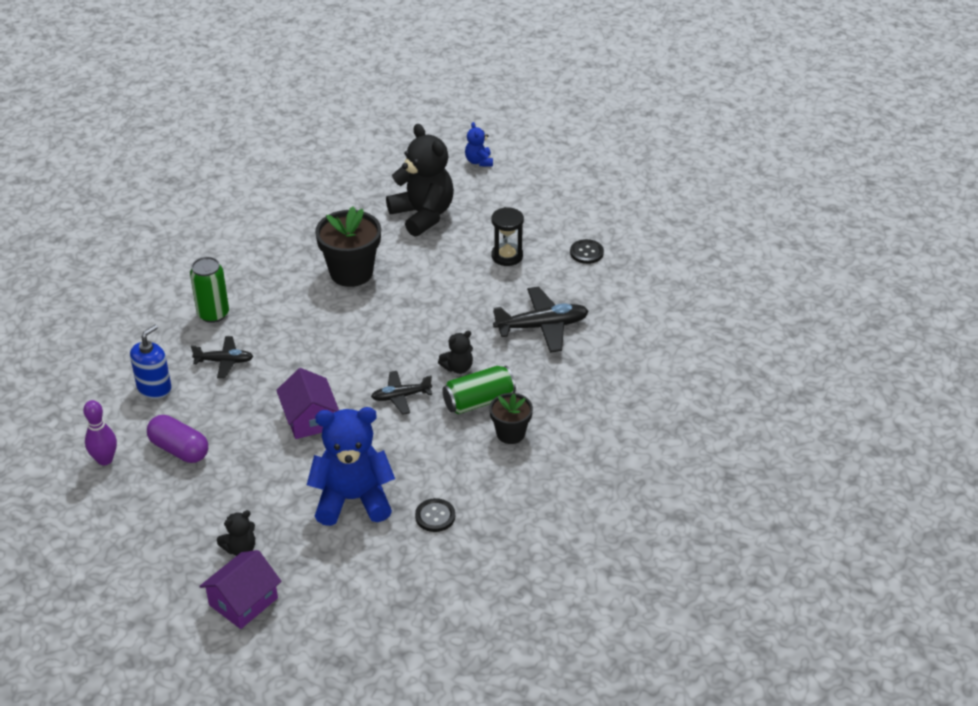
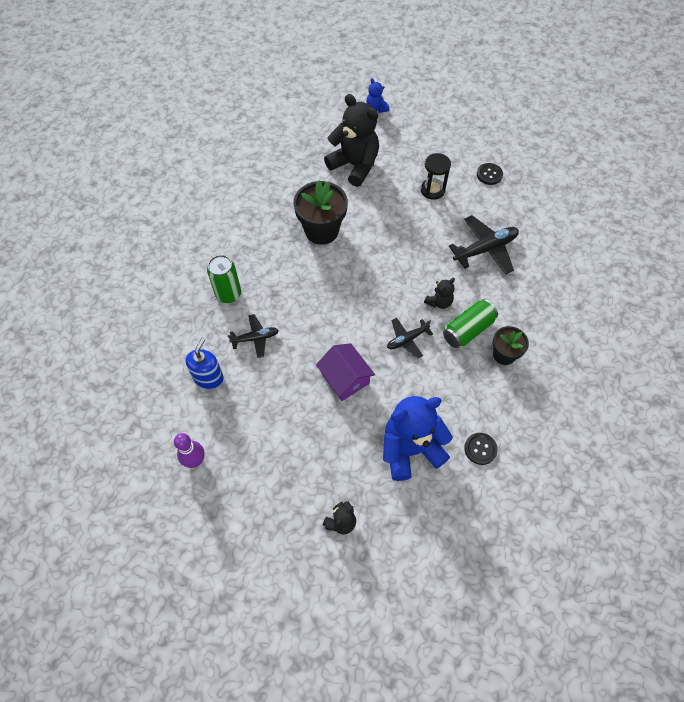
camera: 15 degrees left, 20 degrees up
purple capsule [147,415,208,463] -> none
purple house [199,550,282,629] -> none

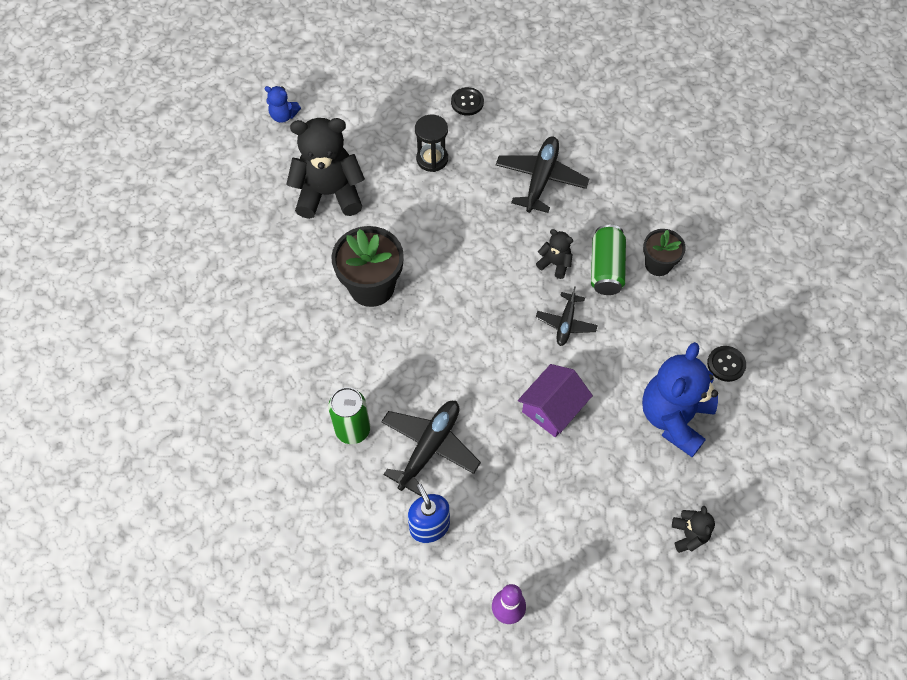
camera: 45 degrees left, 0 degrees up
black plane [228,314,279,358] -> black plane [381,401,481,496], size x1.64
purple house [316,343,375,401] -> purple house turned 60 degrees counterclockwise [518,364,593,437]
black teddy bear [424,278,455,309] -> black teddy bear turned 60 degrees counterclockwise [536,229,573,279]

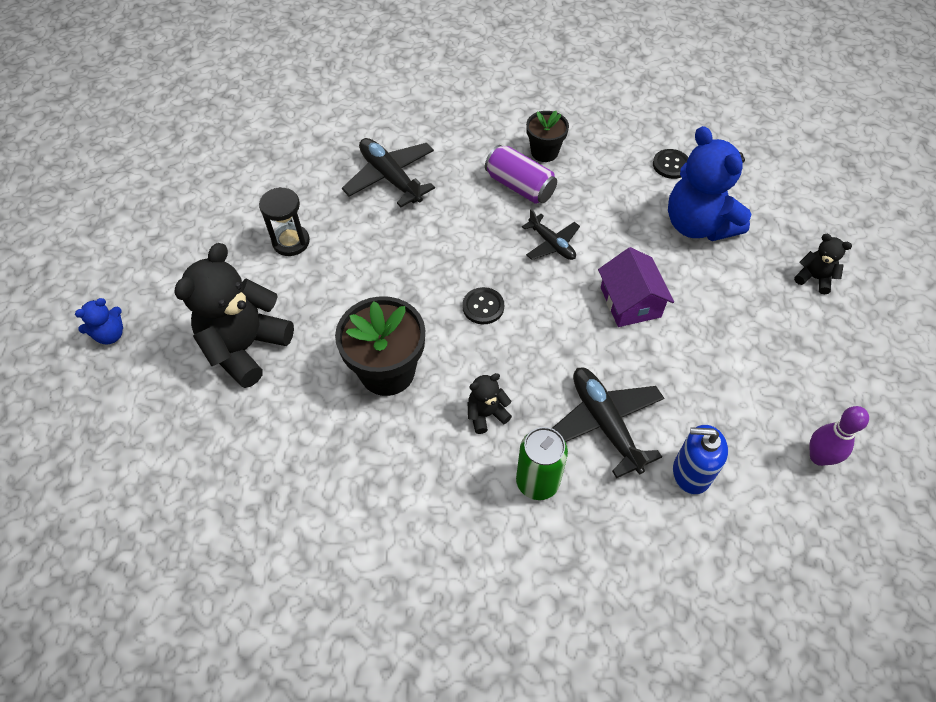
camera: 55 degrees left, 5 degrees down
black button [451,87,484,116] -> black button moved to [462,287,504,324]
black teddy bear [536,229,573,279] -> black teddy bear moved to [467,373,512,434]
green can [591,225,626,295] -> purple can [485,145,557,204]

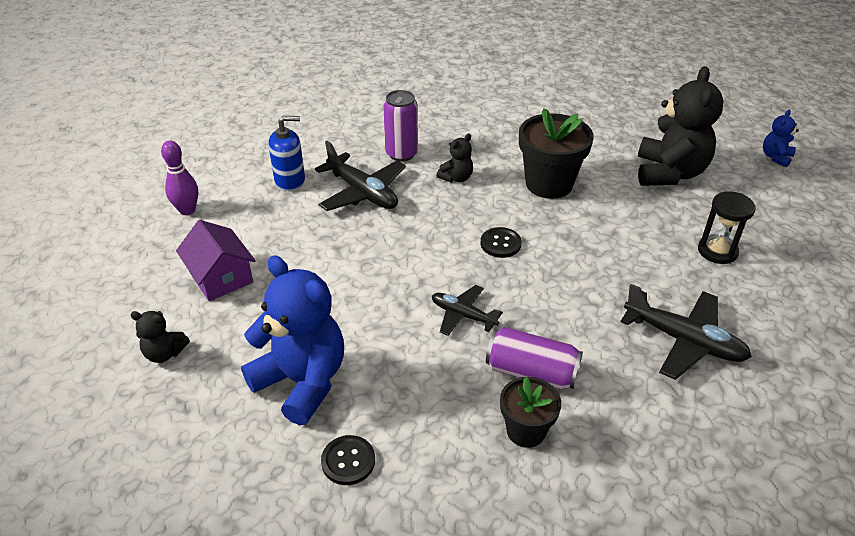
camera: 160 degrees right, 15 degrees down
green can [516,427,568,500] -> purple can [383,90,418,162]
purple house [598,247,674,327] -> purple house moved to [176,220,256,301]

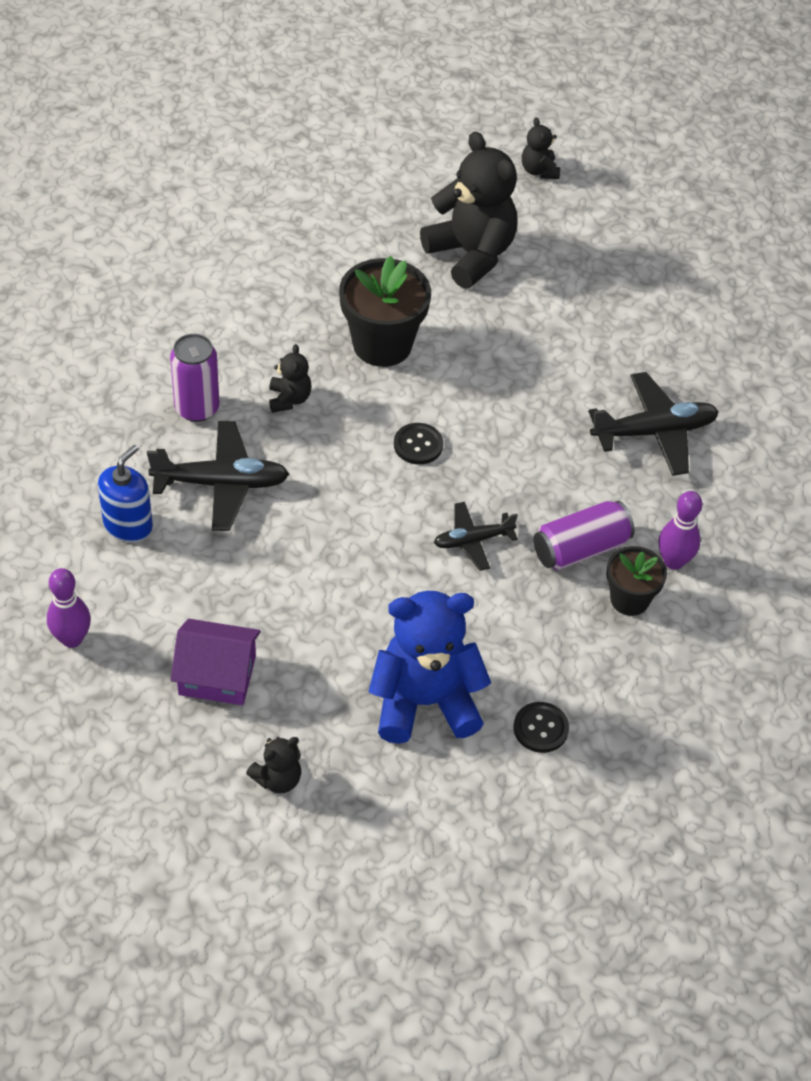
camera: 50 degrees left, 10 degrees up
black hourglass [698,191,756,264] -> none
blue teddy bear [763,110,799,167] -> black teddy bear [522,118,560,179]
none -> purple bowling pin [659,491,702,570]

